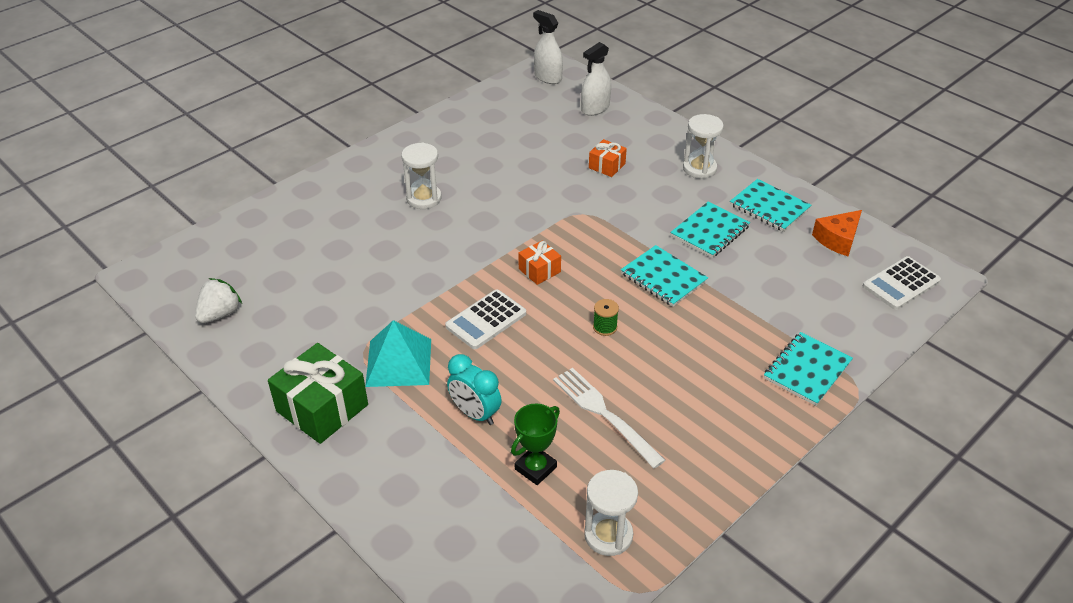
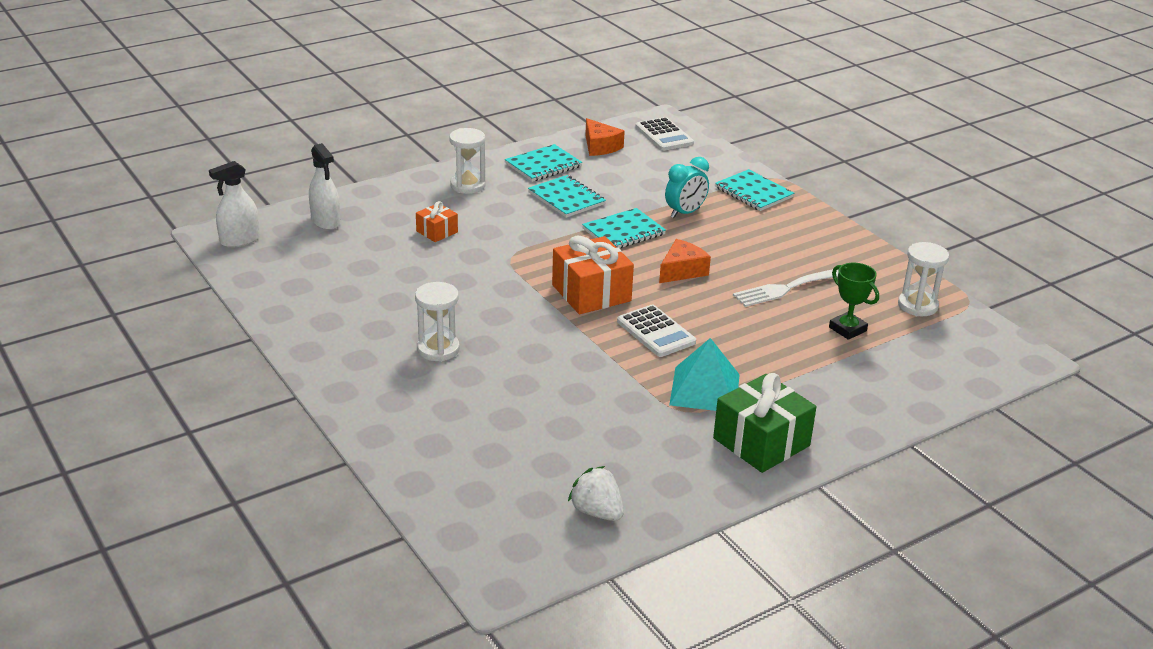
camera: 80 degrees left, 10 degrees down
turquoise clock [447,354,502,425] -> turquoise clock moved to [665,157,709,218]
orange gift [518,240,561,285] -> orange gift [552,235,634,314], size x1.88
green spool [593,299,619,336] -> orange cheese [659,239,711,283]

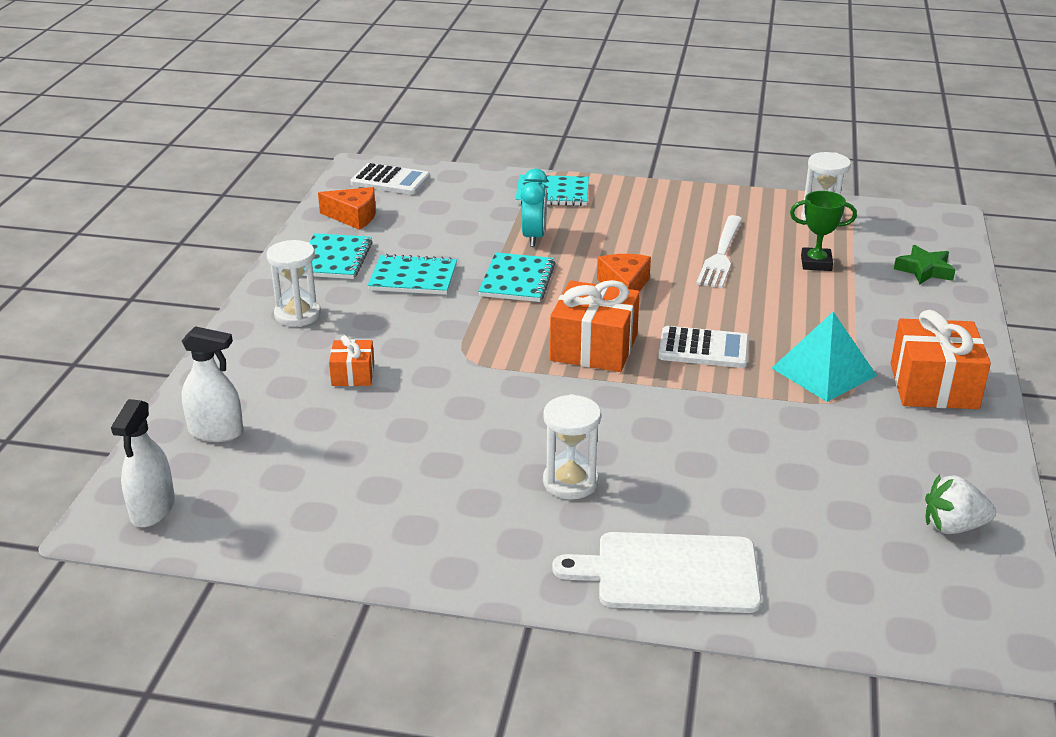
camera: 45 degrees left, 0 degrees up
green gift [713,373,816,473] -> orange gift [891,310,991,409]
none -> white cutting board [552,532,762,613]
none -> green star [894,245,956,284]

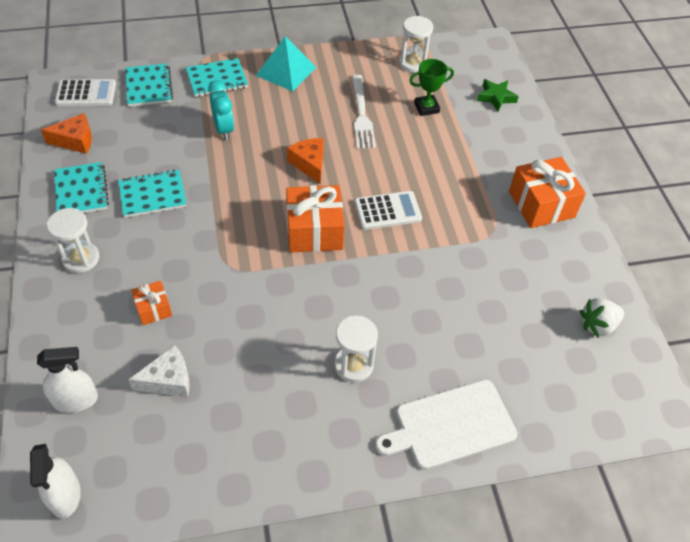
camera: 25 degrees left, 20 degrees up
turquoise notebook [478,252,556,302] -> turquoise notebook moved to [126,63,173,106]
turquoise pyramid [772,312,877,402] -> turquoise pyramid moved to [256,36,316,92]
none -> white cheese [128,345,190,397]

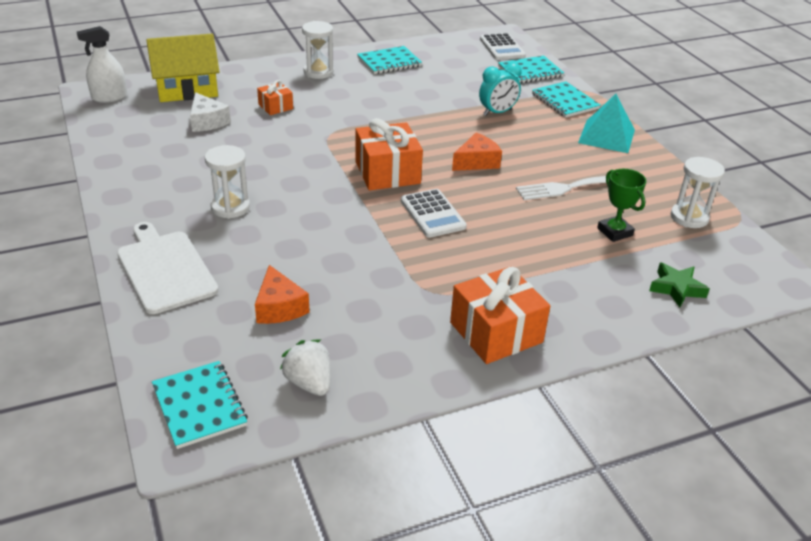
camera: 80 degrees right, 15 degrees down
white spray bottle [37,347,98,413] -> yellow house [146,34,220,102]
orange cheese [41,113,92,154] -> orange cheese moved to [255,265,309,324]
turquoise notebook [118,169,186,218] -> turquoise notebook moved to [152,361,248,449]

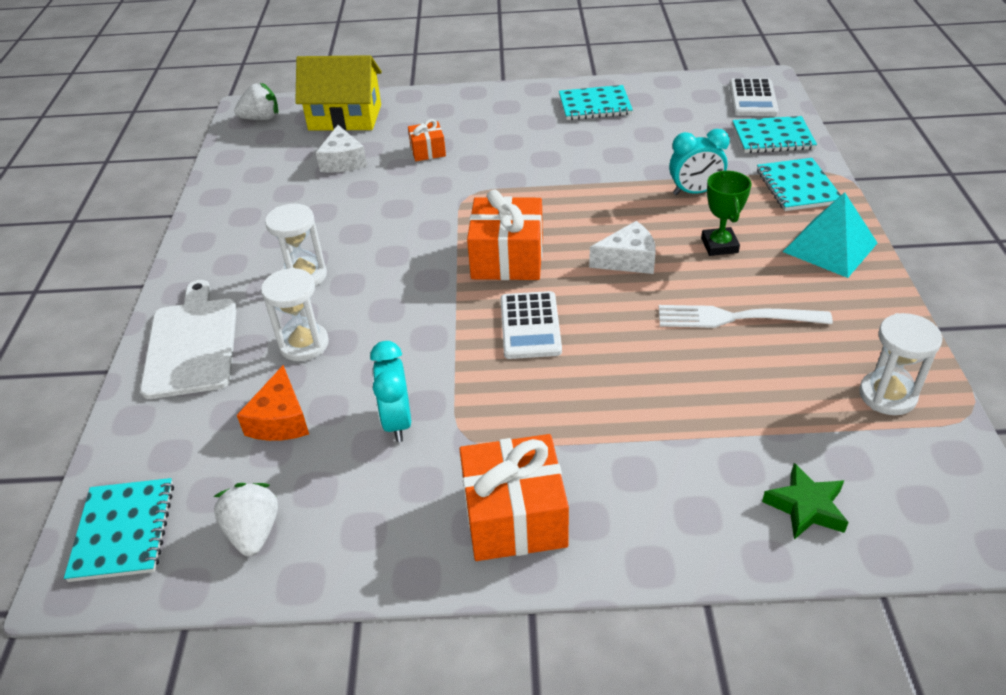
camera: 25 degrees right, 5 degrees up
white spray bottle [77,26,127,103] -> white strawberry [234,82,278,120]
white hourglass [302,21,334,79] -> white hourglass moved to [261,268,329,361]
orange cheese [452,133,502,171] -> white cheese [589,221,656,274]
green trophy [597,169,646,242] -> green trophy moved to [701,171,751,256]
none -> turquoise clock [370,341,411,442]

